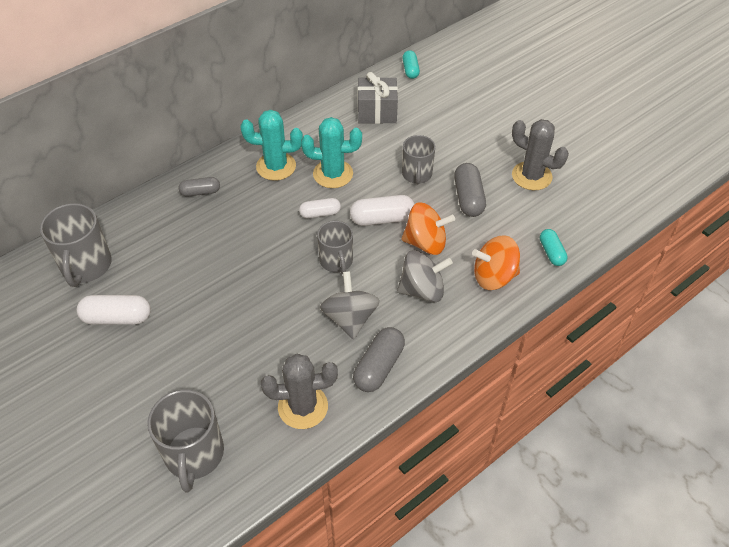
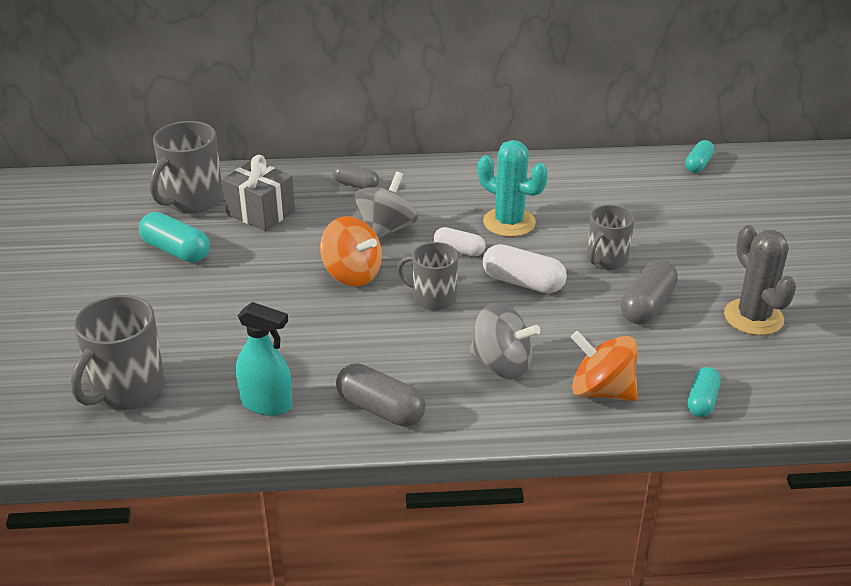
camera: 35 degrees right, 15 degrees down
white capsule [77,295,151,325] -> turquoise capsule [139,212,209,263]
turquoise cactus [240,110,303,181] -> none
grey cactus [261,354,338,429] -> turquoise spray bottle [236,302,293,416]
grey mug [317,221,353,274] -> grey mug turned 90 degrees clockwise [397,242,458,311]
grey spinning top [320,271,380,339] -> grey spinning top moved to [355,172,418,240]
grey capsule [353,327,405,392] -> grey capsule turned 60 degrees clockwise [336,363,426,427]
grey gift [358,72,398,124] -> grey gift moved to [222,155,295,231]
orange spinning top [401,202,455,255] -> orange spinning top moved to [320,216,382,286]

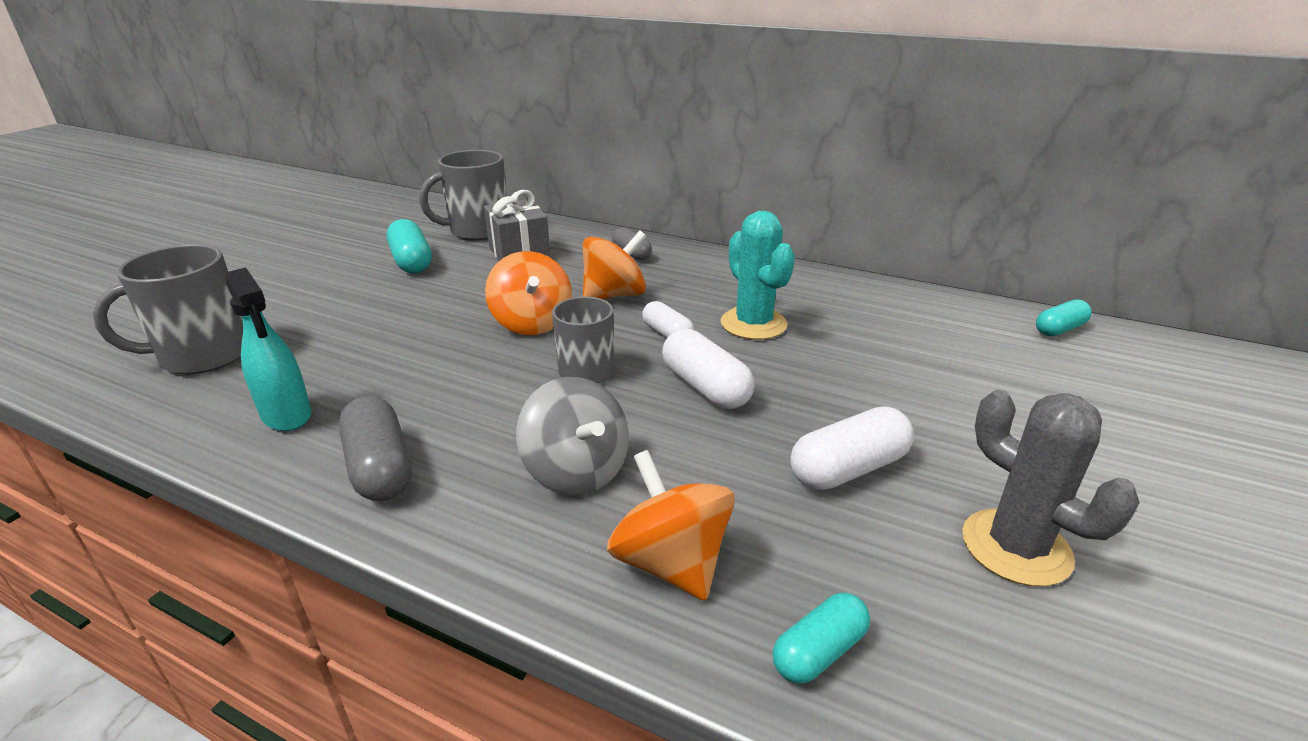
camera: 30 degrees right, 5 degrees down
grey spinning top [355,172,418,240] -> orange spinning top [583,230,647,299]
grey mug [587,205,635,270] -> none
grey capsule [621,260,678,324] -> white capsule [790,406,914,490]
grey cactus [724,225,796,335] -> grey cactus turned 45 degrees counterclockwise [962,390,1140,587]

